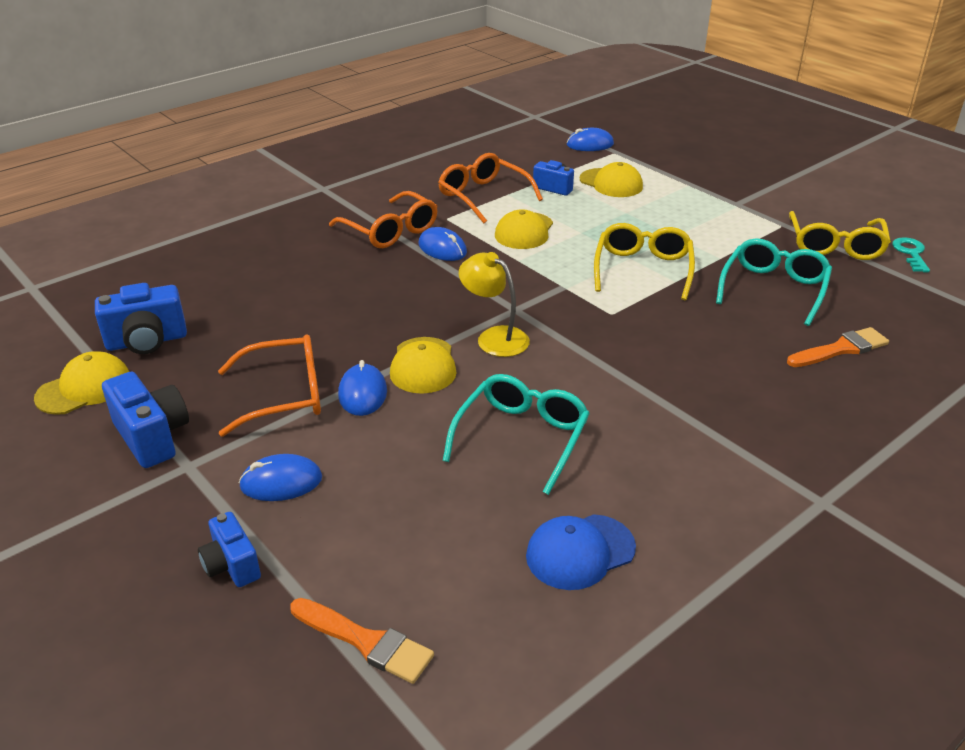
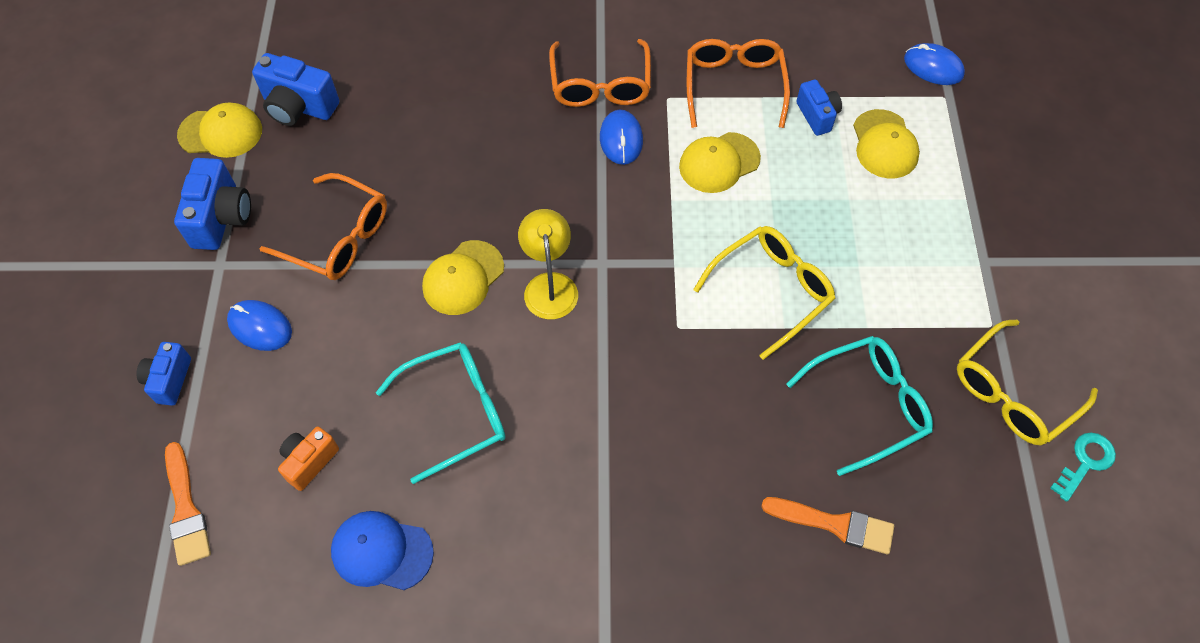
camera: 40 degrees right, 25 degrees up
blue mouse [338,360,387,416] -> none
none -> orange camera [278,427,339,491]

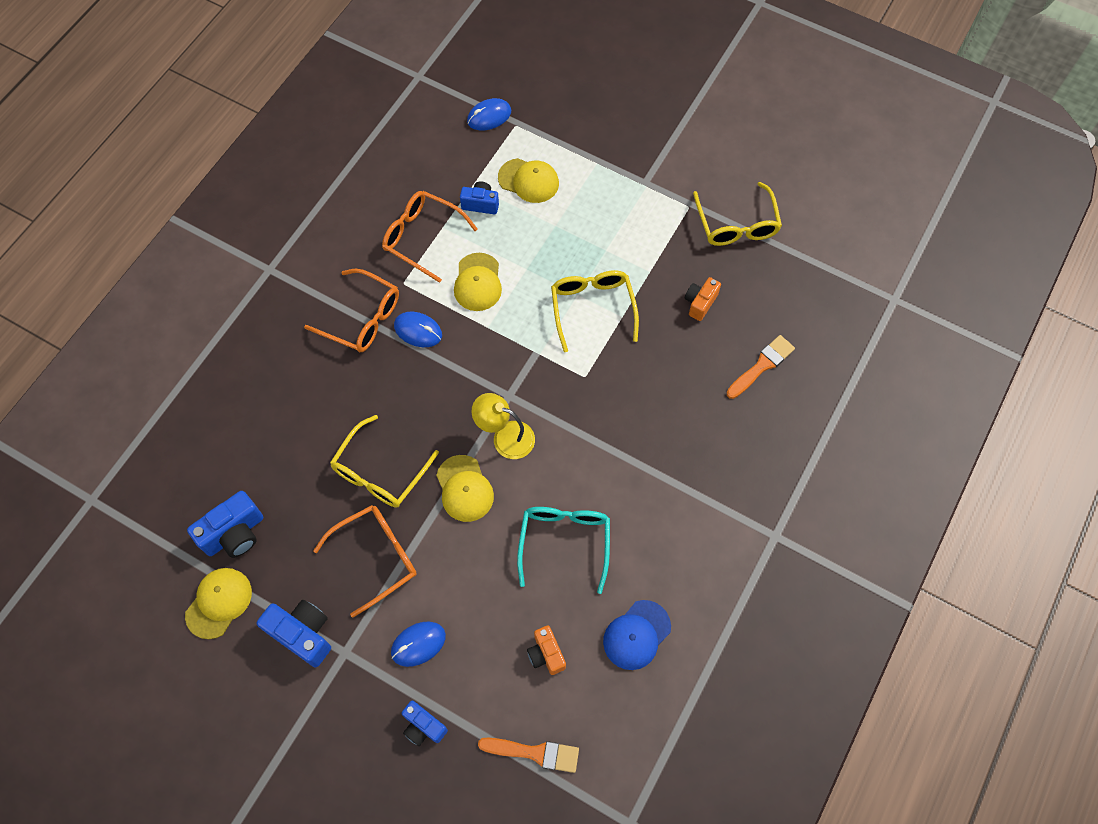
camera: 60 degrees left, 5 degrees up
turquoise glasses [786,336,933,476] -> orange camera [685,277,721,321]
turquoise key [1050,432,1116,502] -> none
none -> yellow glasses [330,415,439,508]

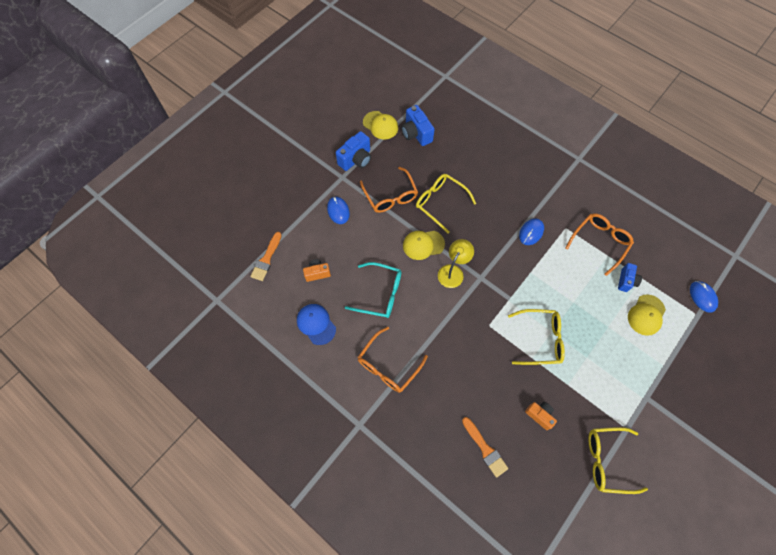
camera: 100 degrees right, 0 degrees up
orange glasses [304,269,399,352] -> orange glasses moved to [357,327,428,393]
blue camera [402,700,448,746] -> none
yellow cap [454,253,502,311] -> none

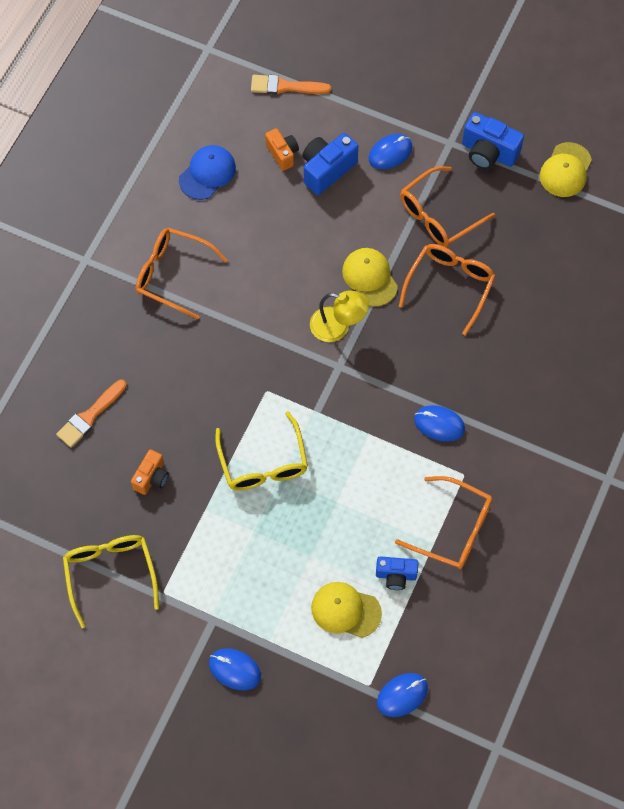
camera: 75 degrees right, 0 degrees up
turquoise glasses [345,262,401,318] -> none
blue camera [401,105,435,146] -> blue camera moved to [302,133,358,195]
yellow glasses [416,174,476,233] -> orange glasses [399,244,496,336]
none -> blue mouse [209,648,261,690]

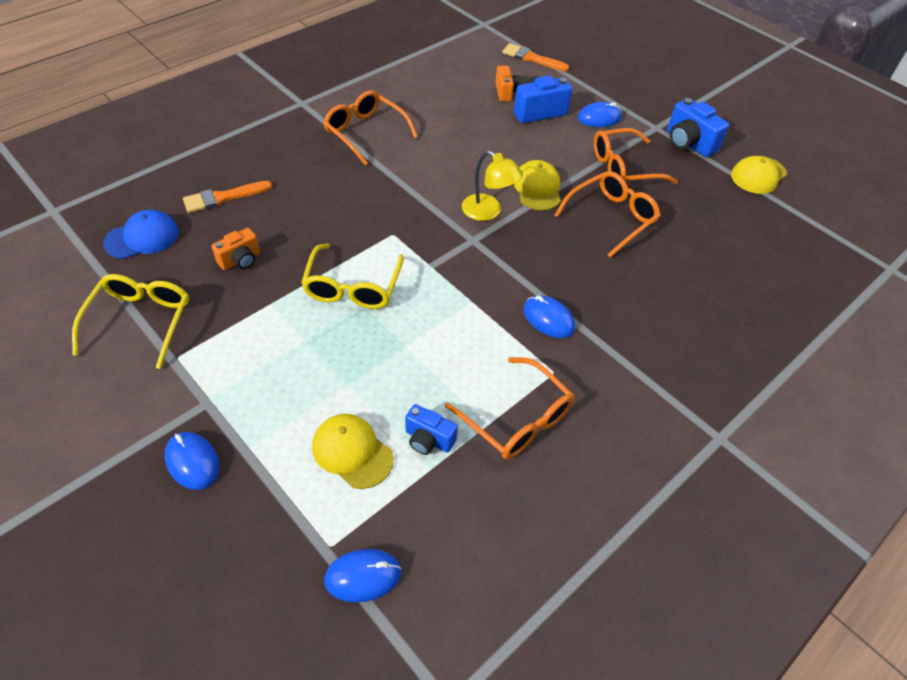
camera: 20 degrees right, 15 degrees down
blue cap [179,145,236,200] -> blue cap moved to [103,210,179,259]

